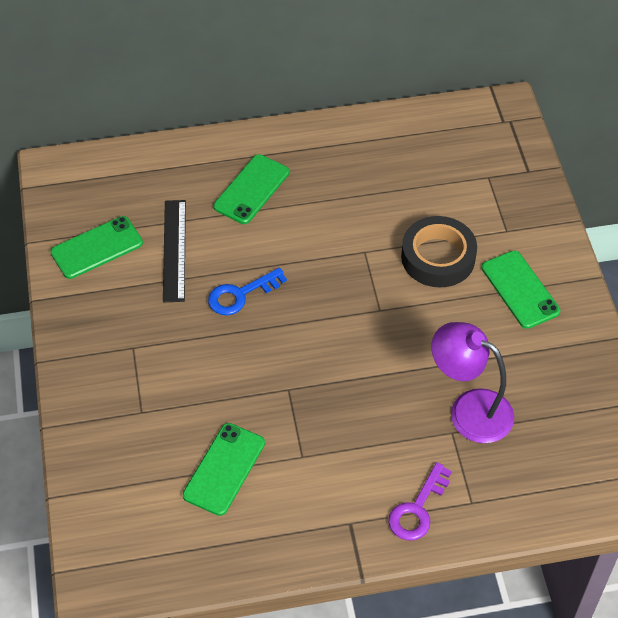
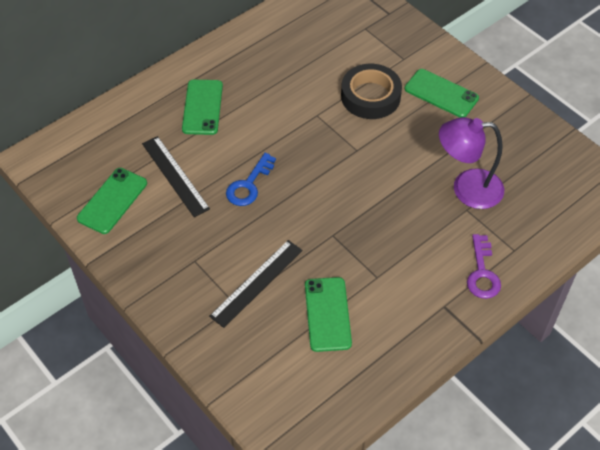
camera: 30 degrees left, 0 degrees up
none -> black ruler [209,240,303,328]

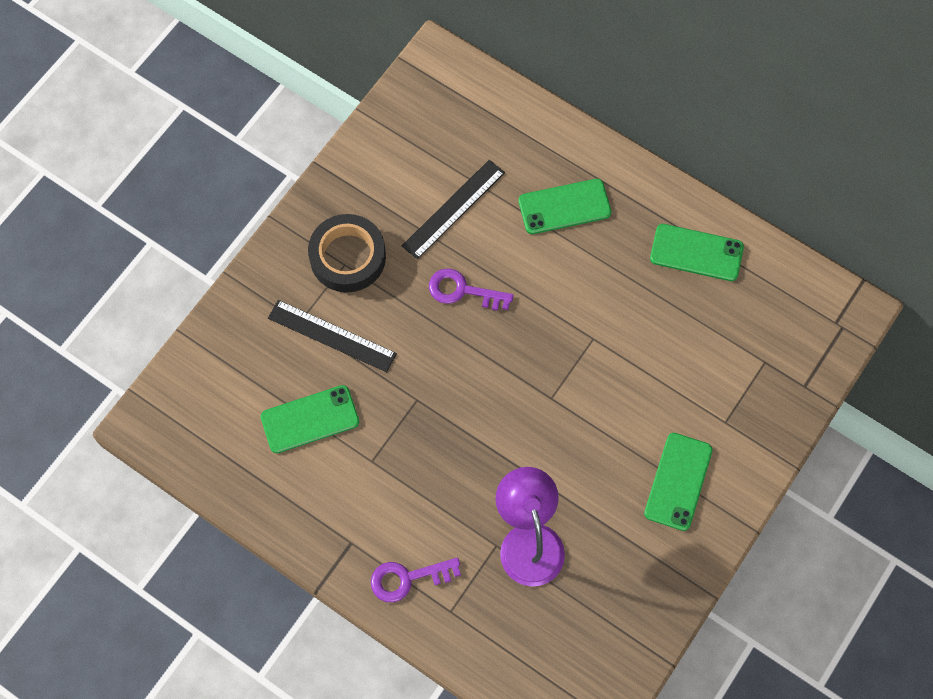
camera: 75 degrees right, 15 degrees up
green phone [77,168,147,234] -> green phone moved to [650,224,744,281]
blue key [226,153,276,206] -> purple key [429,268,514,311]
black tape [341,64,402,119] -> black tape moved to [308,214,386,292]

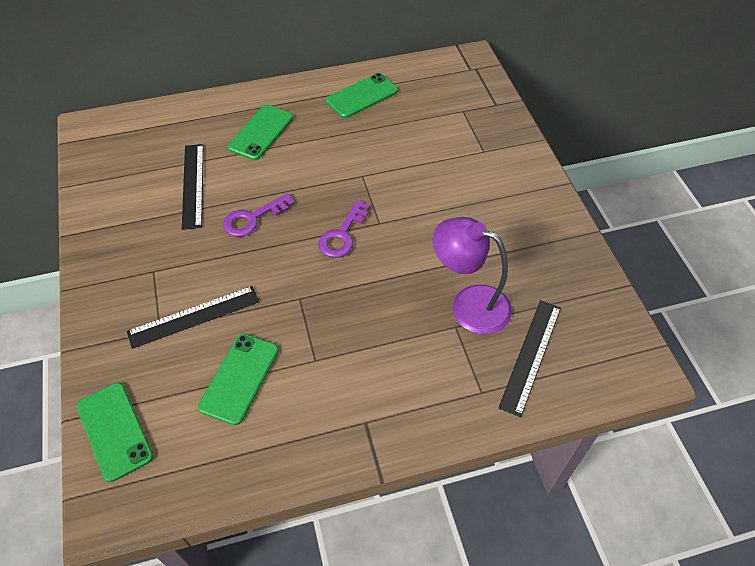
camera: 50 degrees left, 15 degrees down
black tape [308,214,386,292] -> none
purple key [371,557,461,602] -> purple key moved to [318,200,370,258]
green phone [644,433,713,531] -> green phone moved to [77,383,154,482]
none -> black ruler [498,300,561,417]

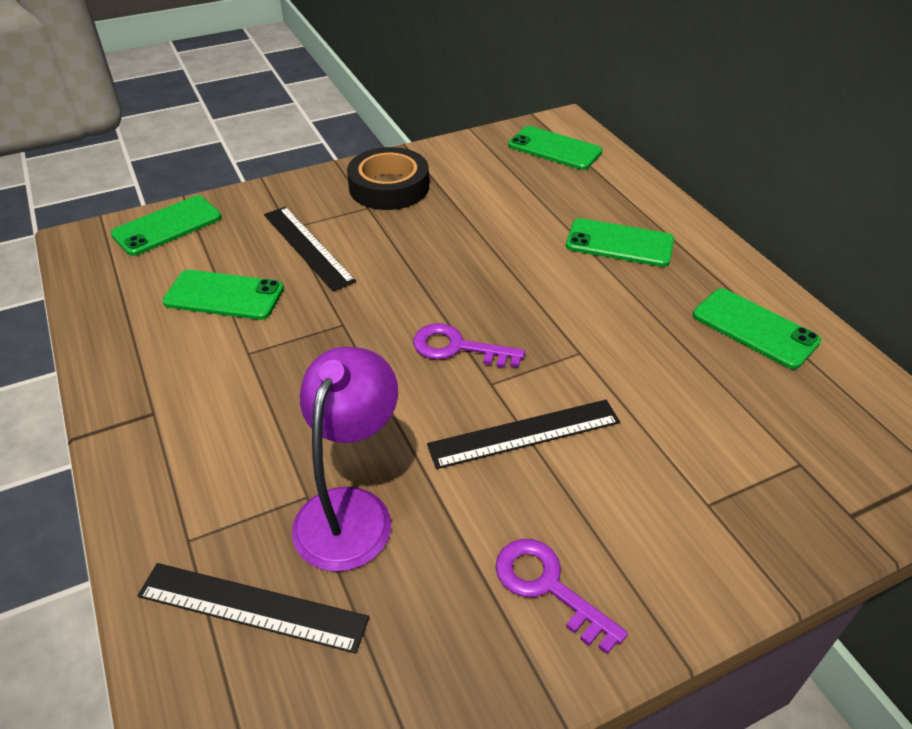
camera: 80 degrees right, 10 degrees down
black ruler [182,144,203,230] -> black ruler moved to [427,400,620,469]
purple key [223,193,294,237] -> purple key moved to [495,539,628,654]
none -> black tape [347,147,429,210]
none -> green phone [508,126,603,170]

